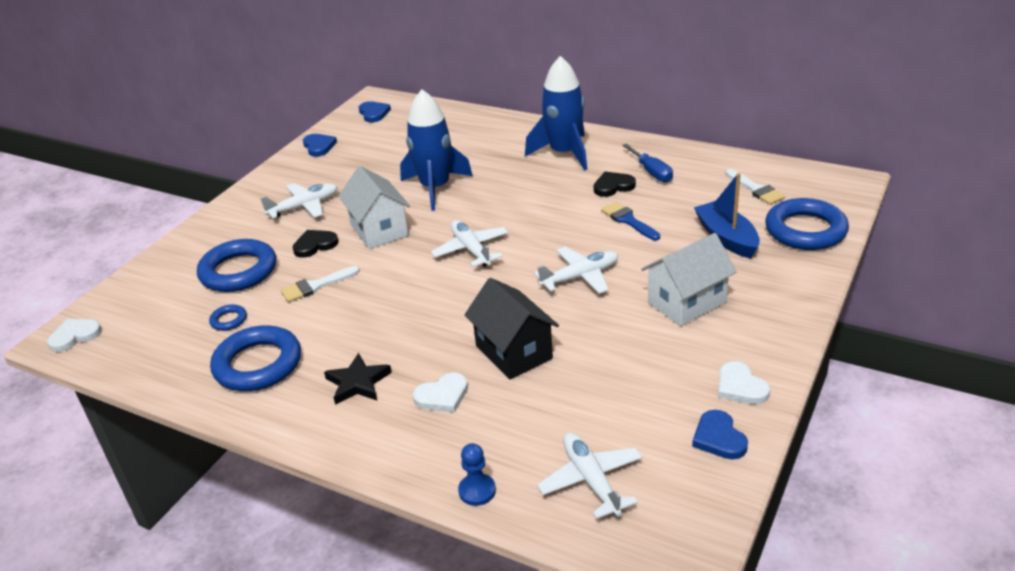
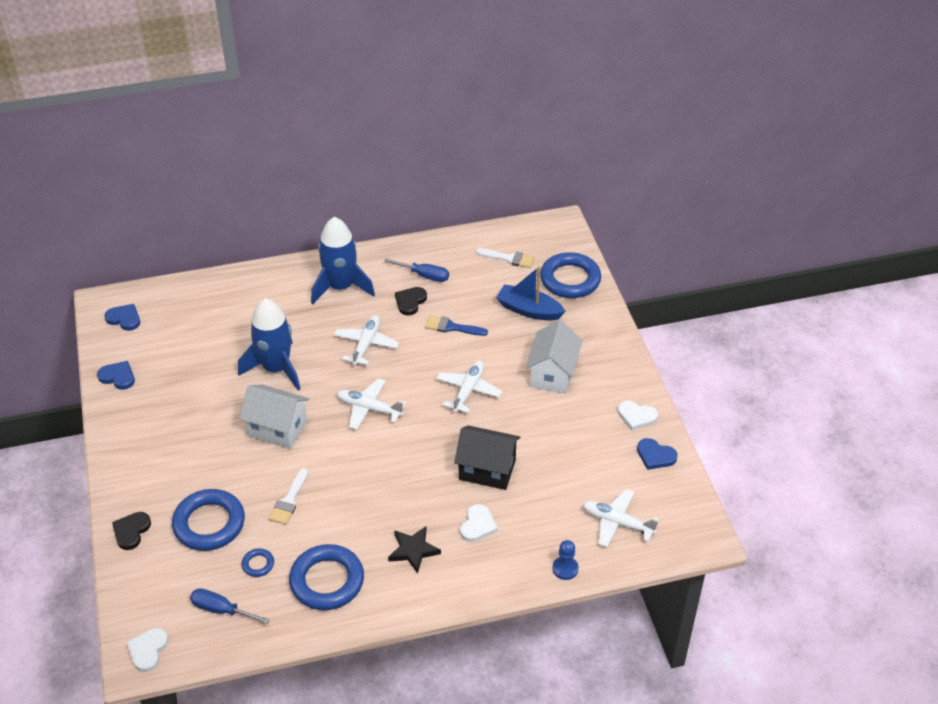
camera: 45 degrees left, 10 degrees up
white plane [260,183,337,218] -> white plane moved to [334,315,399,366]
black heart [293,230,339,258] -> black heart moved to [112,512,151,550]
none -> blue screwdriver [190,588,270,624]

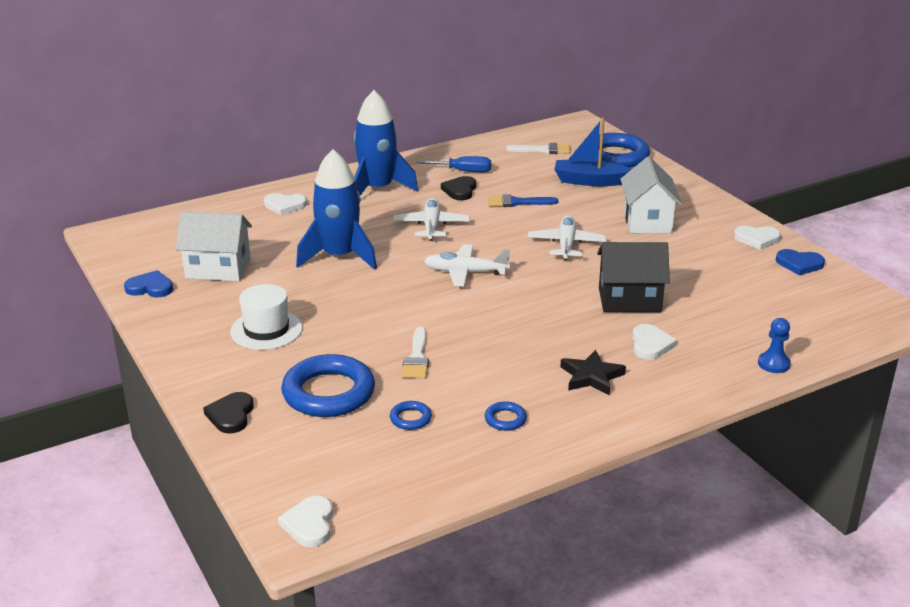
camera: 15 degrees left, 15 degrees down
blue heart [104,304,140,331] -> none
blue screwdriver [190,588,270,624] -> none
white house [239,384,309,449] -> white house moved to [176,211,252,281]
blue ring [289,544,364,610] -> blue ring [485,401,527,431], size x0.44
white plane [583,489,659,547] -> none
none -> white hat [230,284,303,350]
none -> white heart [264,193,307,215]

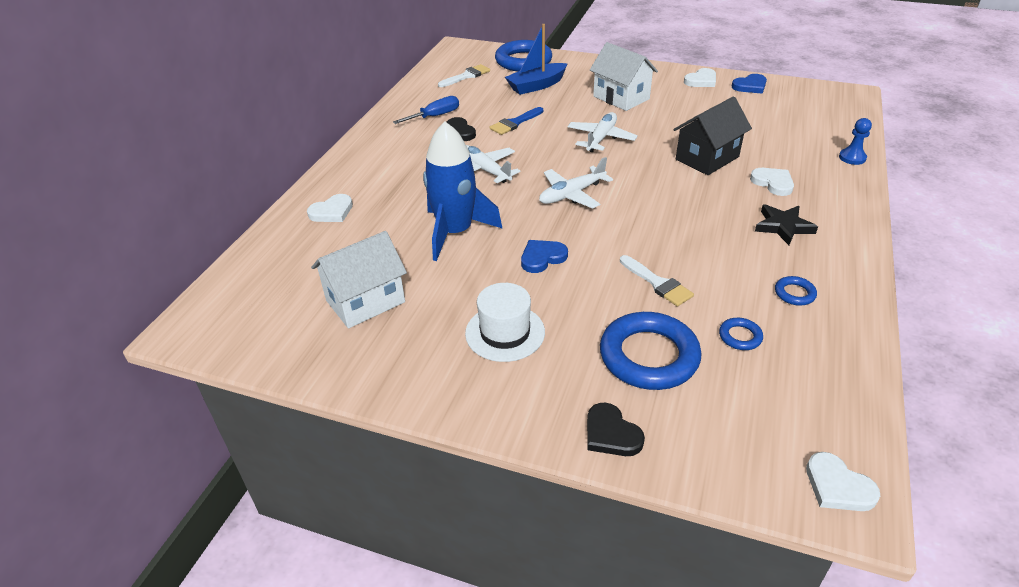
camera: 40 degrees left, 10 degrees up
blue heart [124,270,173,297] -> blue heart moved to [521,240,568,273]
blue rocket [353,90,418,196] -> none
white plane [528,215,607,260] -> white plane turned 60 degrees clockwise [568,112,638,152]

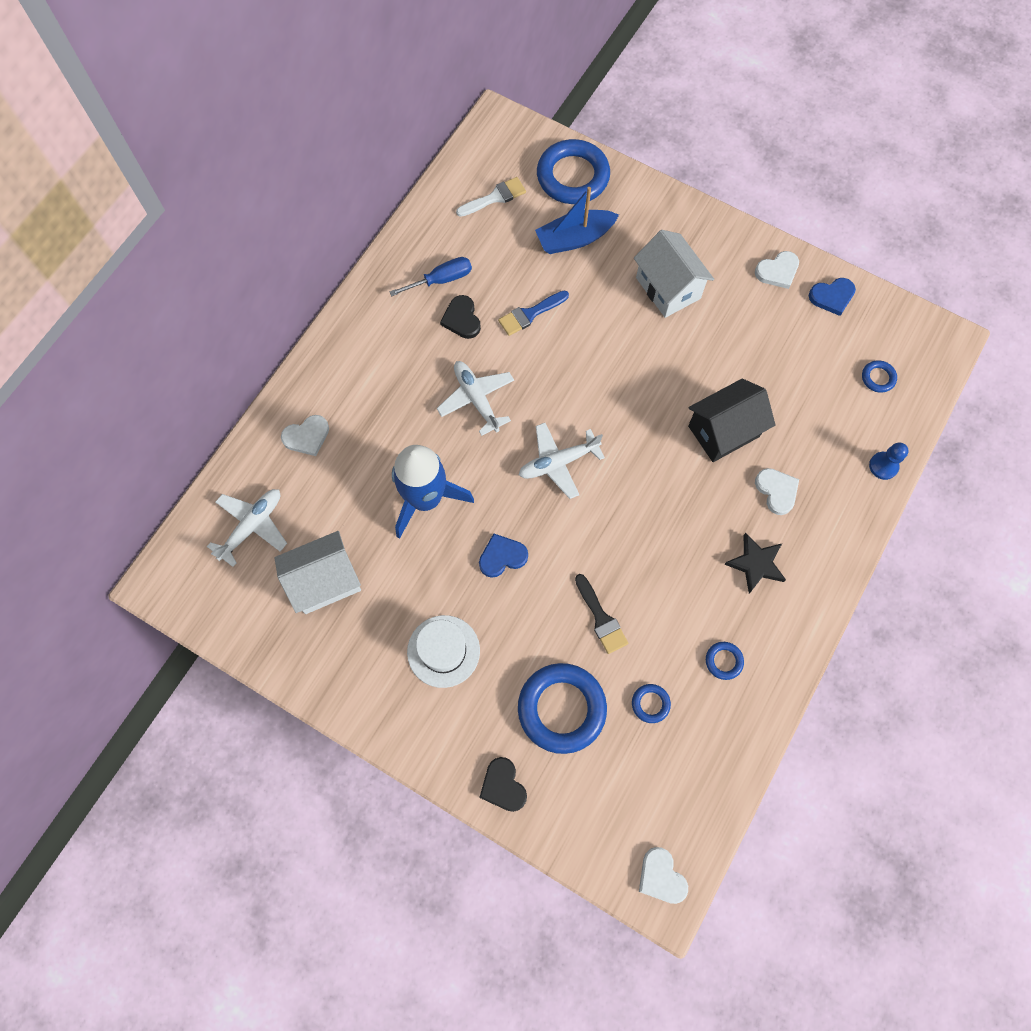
camera: 10 degrees right, 30 degrees up
white plane [568,112,638,152] -> white plane moved to [207,489,287,567]
white brush [620,255,694,307] -> black brush [575,574,628,654]
none -> blue ring [862,360,897,393]

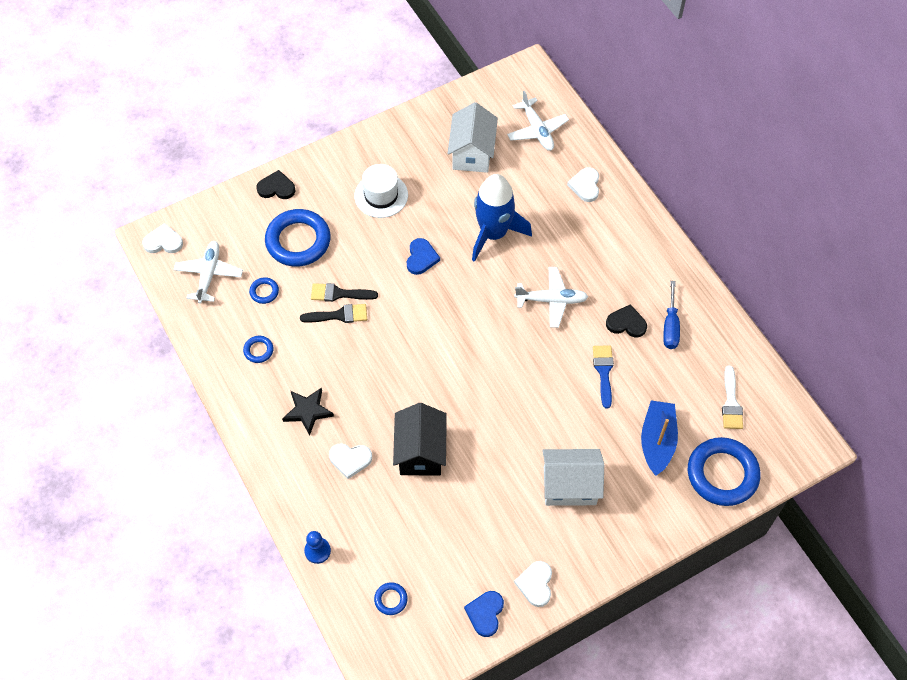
camera: 120 degrees right, 10 degrees down
white plane [519,423,605,499] -> white plane moved to [174,241,243,304]
none -> black brush [300,304,367,323]

